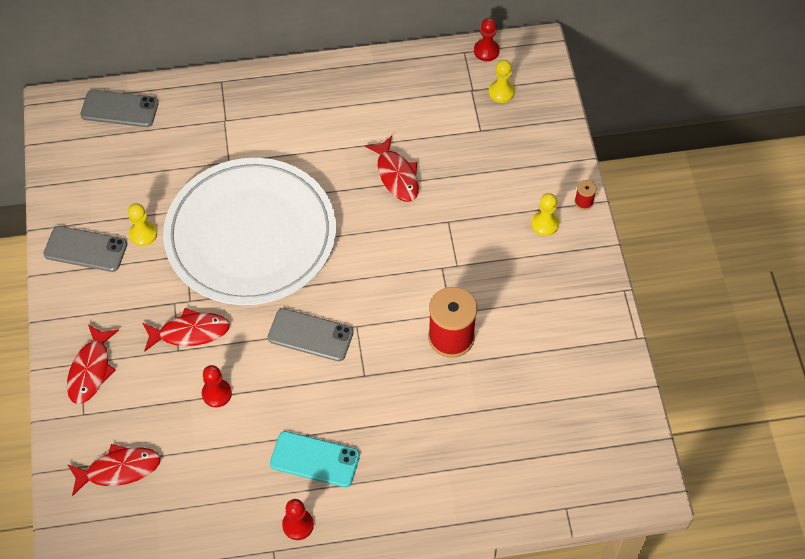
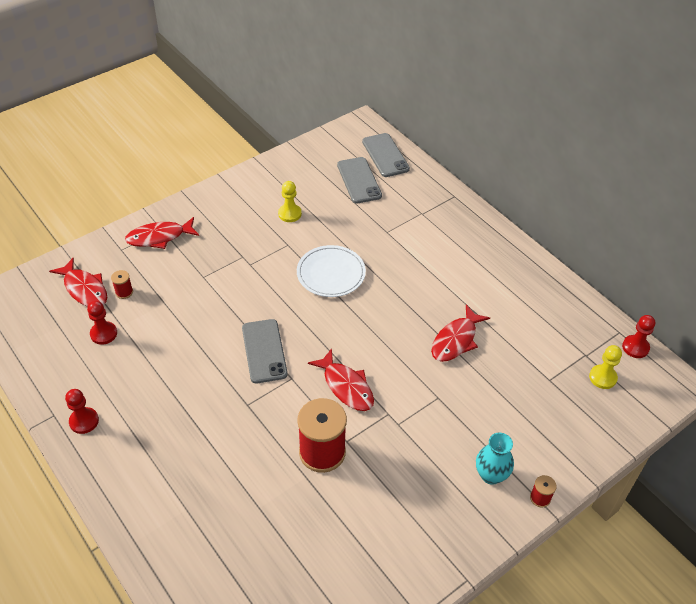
camera: 60 degrees right, 10 degrees down
grey phone [43,226,127,272] -> grey phone moved to [337,157,382,203]
red fish [142,308,230,352] -> red fish moved to [308,348,374,411]
white plate [163,158,336,305] -> white plate [297,245,366,297], size x0.45
red pawn [202,365,232,407] -> red pawn moved to [87,301,117,345]
turquoise phone [270,431,360,487] -> none
yellow pawn [531,193,559,236] -> turquoise vase [476,433,514,485]
none -> red spool [111,270,133,299]

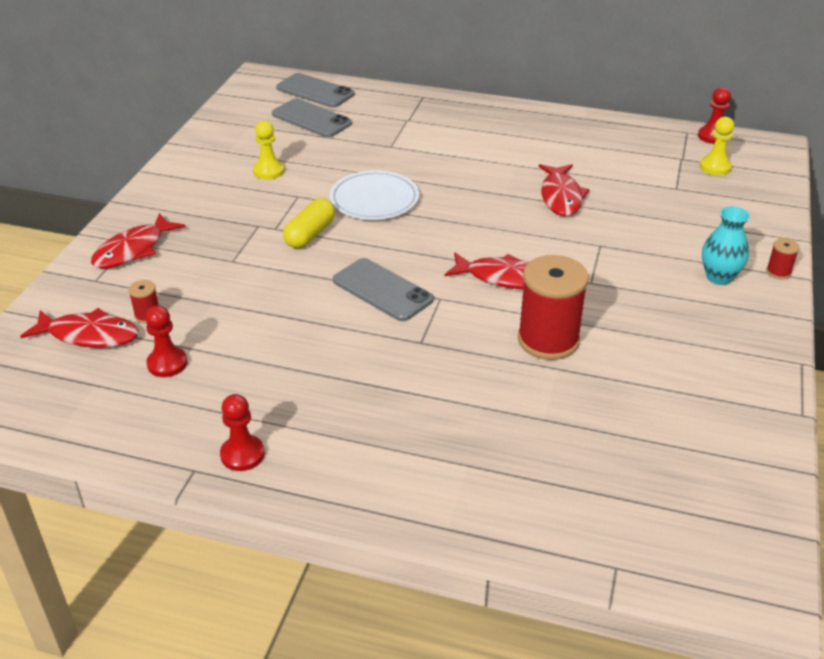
camera: 35 degrees left, 10 degrees down
none -> yellow capsule [283,198,335,248]

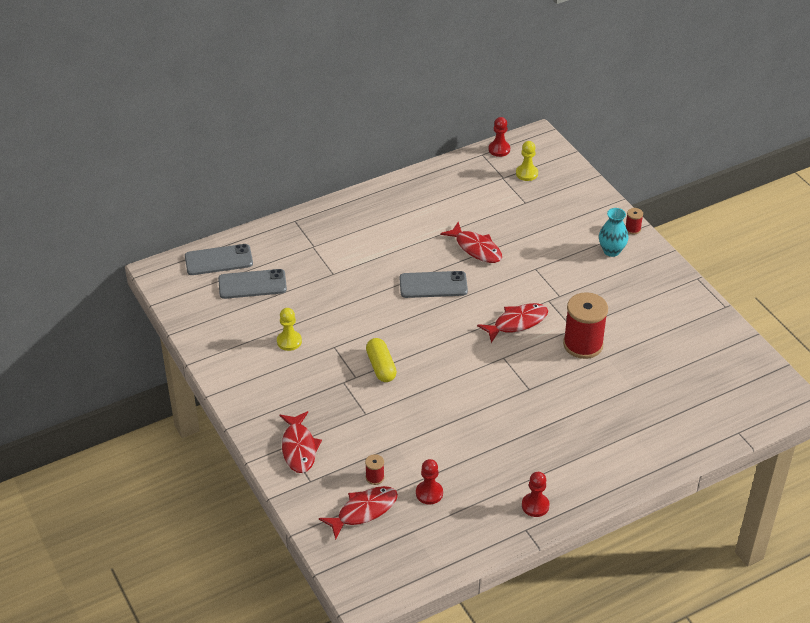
camera: 45 degrees left, 5 degrees up
white plate [330,170,419,220] -> none
grey phone [333,258,434,321] -> grey phone moved to [400,271,468,298]

